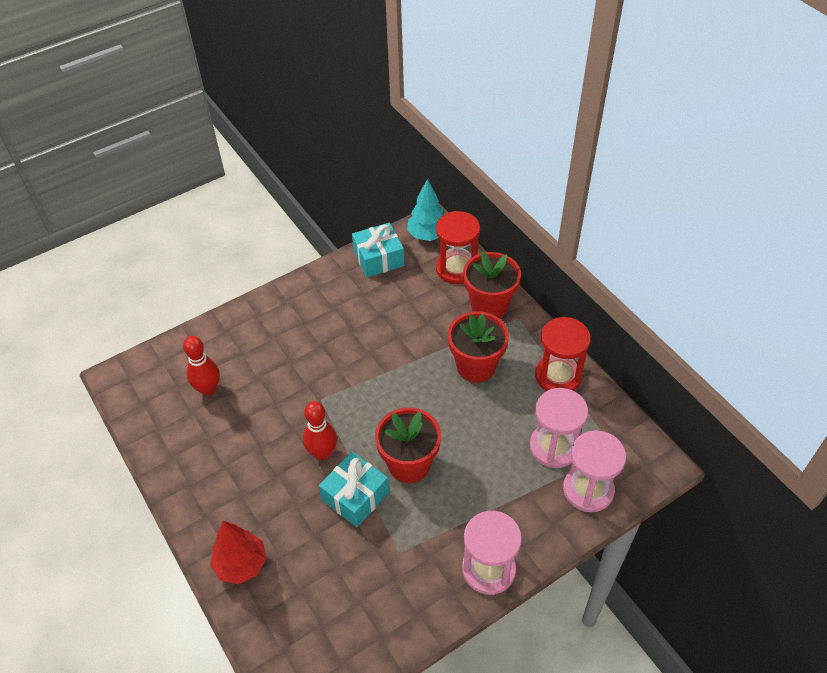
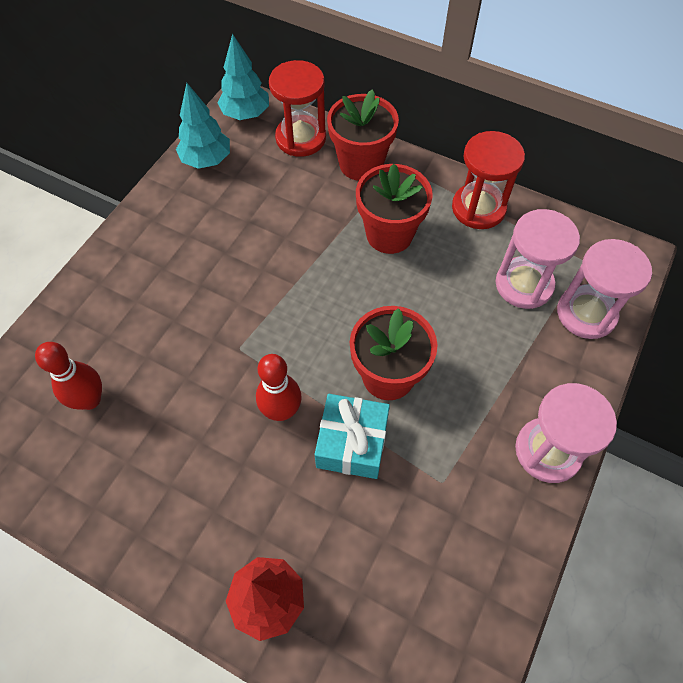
camera: 30 degrees left, 10 degrees up
turquoise gift [352,223,404,277] -> turquoise tree [176,83,230,169]

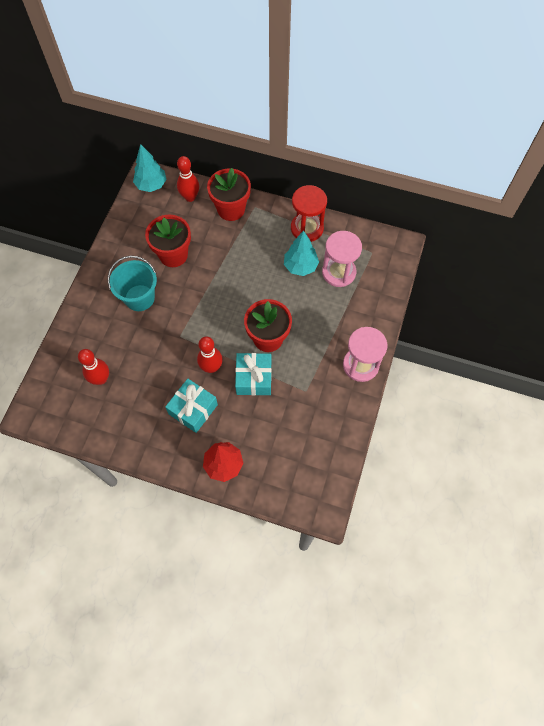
camera: 10 degrees left, 5 degrees up
turquoise tree [176,83,230,169] -> turquoise tree moved to [284,230,319,276]
red hourglass [269,60,326,157] -> red bowling pin [177,156,199,202]
red flower pot [356,164,433,254] -> red flower pot moved to [145,215,191,267]
pink hourglass [557,239,652,339] -> none
none -> turquoise bucket [108,256,157,311]
none -> turquoise gift [165,379,218,433]

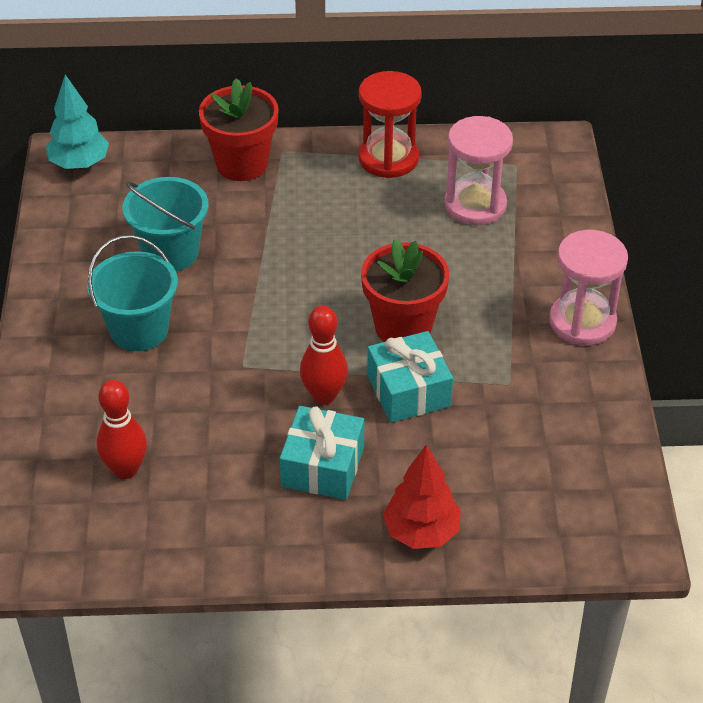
camera: 20 degrees left, 20 degrees down
red flower pot [145,215,191,267] -> turquoise bucket [123,177,209,271]
red bowling pin [177,156,199,202] -> none
turquoise tree [284,230,319,276] -> none

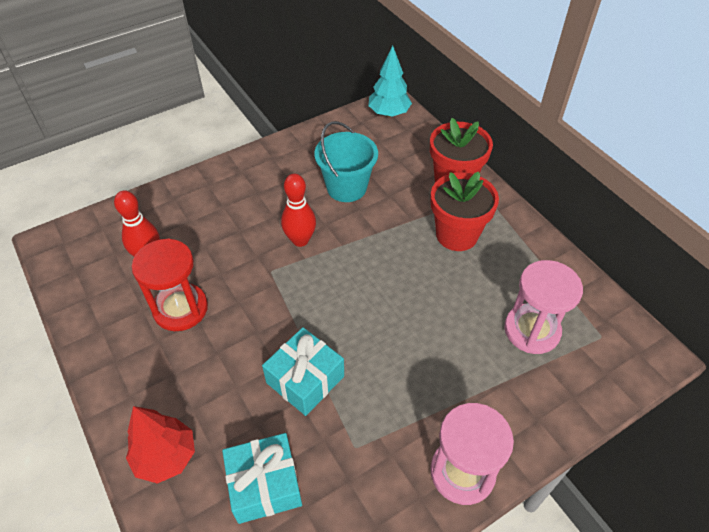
camera: 60 degrees right, 5 degrees up
turquoise bucket [87,235,178,351] -> none
turquoise gift [280,406,364,500] -> turquoise gift moved to [222,433,302,524]
red bowling pin [300,306,348,405] -> red bowling pin moved to [281,174,316,247]
red hourglass [358,71,422,178] -> red hourglass moved to [132,239,208,331]
red flower pot [361,238,449,342] -> red flower pot moved to [431,172,499,251]

